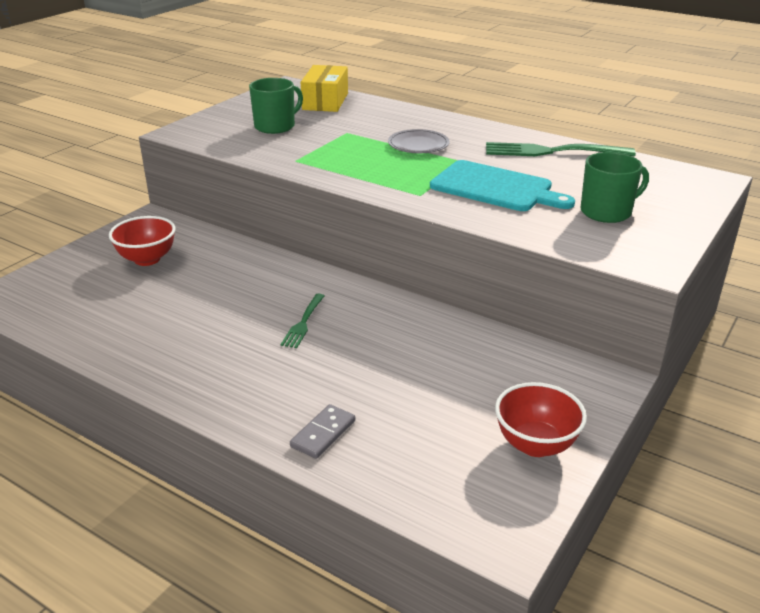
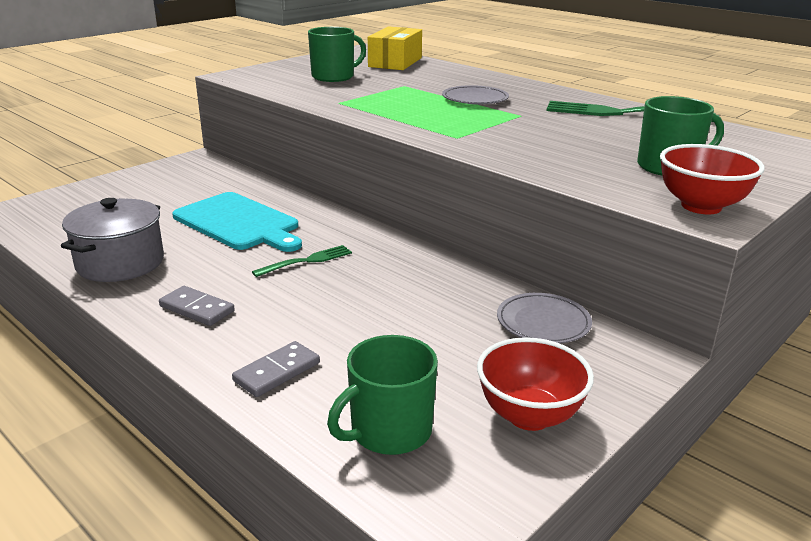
camera: 10 degrees right, 5 degrees down
red bowl [109,216,176,266] -> red bowl moved to [660,144,765,215]
green fork [280,294,324,348] -> green fork turned 150 degrees counterclockwise [252,245,352,277]
turquoise cutting board [430,160,575,211] -> turquoise cutting board moved to [172,192,302,252]
none -> grey pot [61,198,164,282]
none -> grey domino [159,286,235,326]
none -> green mug [327,335,438,455]
none -> grey plate [497,293,592,343]

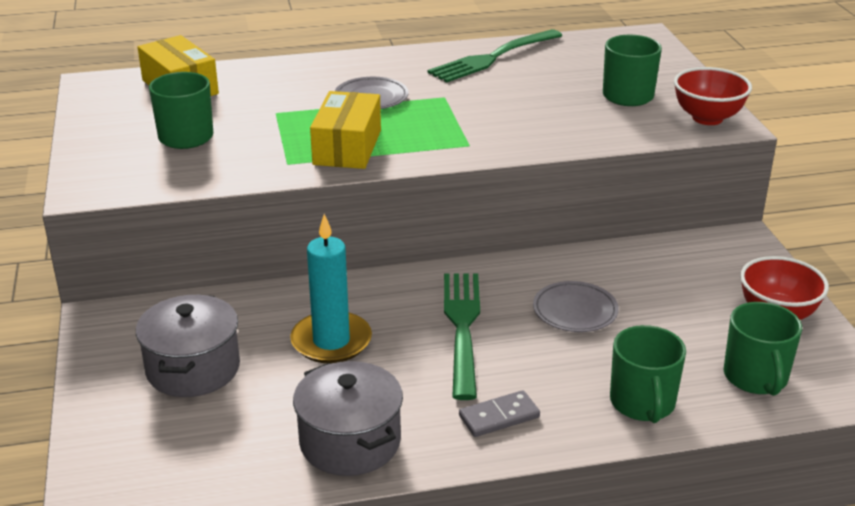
camera: 55 degrees left, 5 degrees up
turquoise cutting board [172,192,302,252] -> turquoise candle [290,214,372,364]
grey domino [232,341,320,397] -> green mug [610,325,686,423]
green fork [252,245,352,277] -> green fork [444,273,480,400], size x1.84
grey plate [497,293,592,343] -> grey plate moved to [533,281,619,332]
none -> grey pot [136,295,240,397]
none -> yellow box [310,91,381,169]

